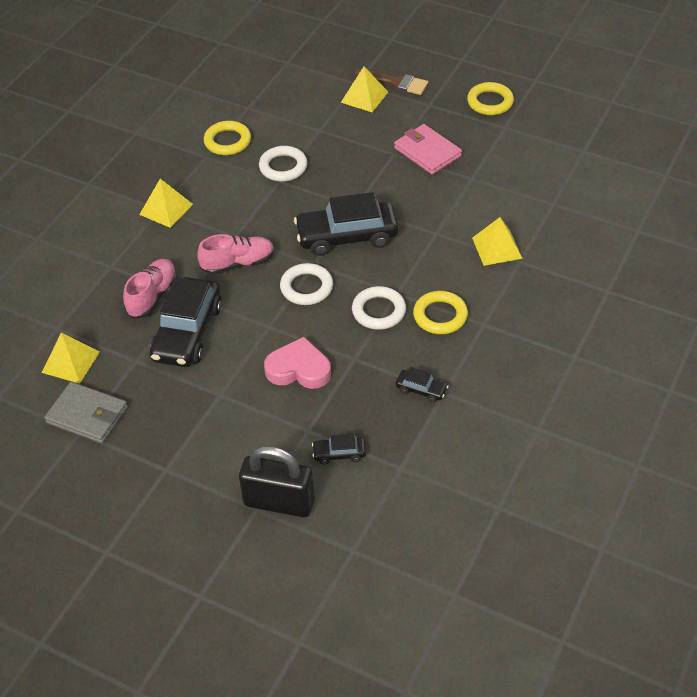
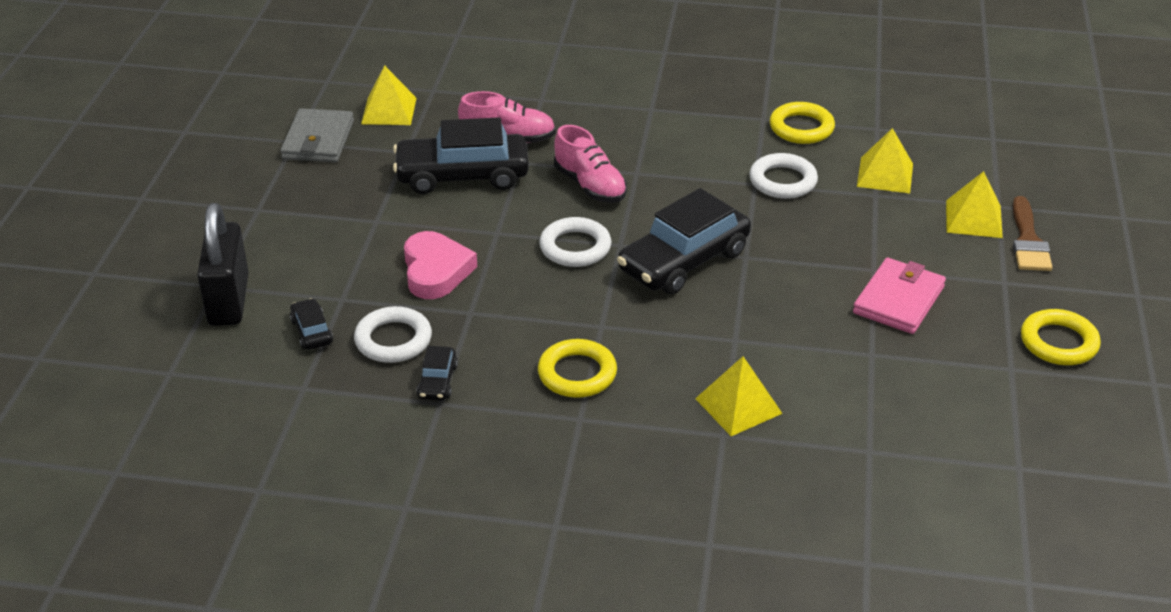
camera: 70 degrees right, 10 degrees down
yellow pyramid [139,179,193,228] -> yellow pyramid moved to [857,128,913,193]
black car [294,192,399,256] -> black car turned 105 degrees counterclockwise [617,188,751,294]
white ring [352,286,406,330] -> white ring moved to [354,306,432,363]

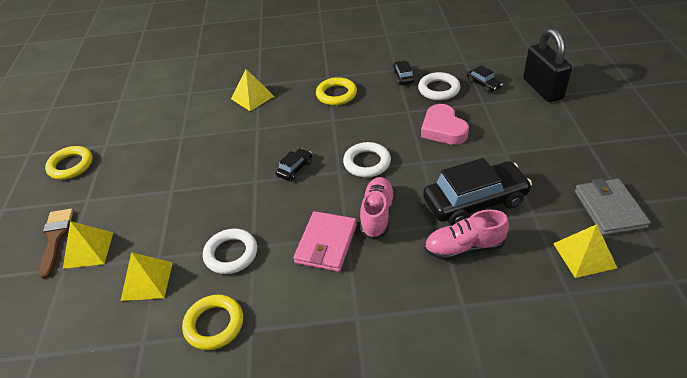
camera: 170 degrees right, 5 degrees up
pink shoe [554,125,627,203] -> pink shoe turned 60 degrees clockwise [360,177,395,239]
black car [617,188,751,294] -> black car [276,148,312,181], size x0.45
pink wallet [853,258,946,334] -> pink wallet moved to [293,211,357,272]

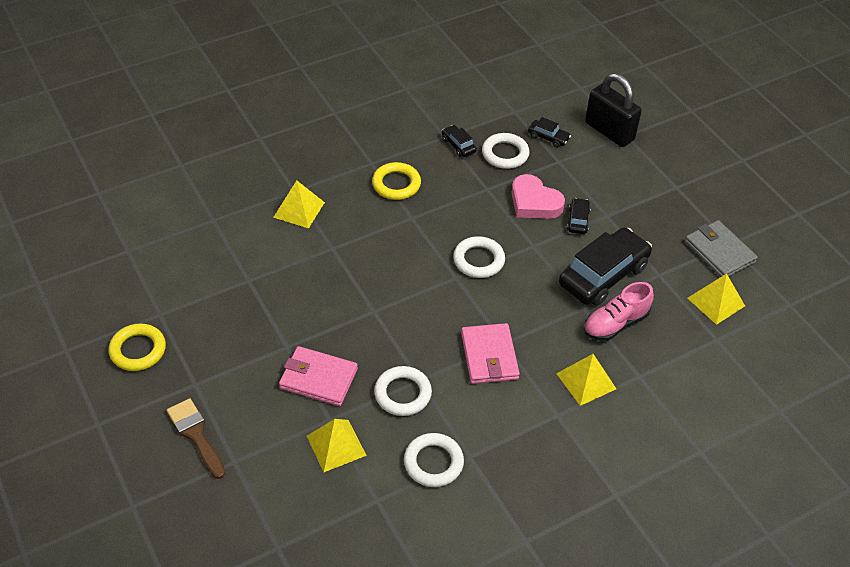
camera: 30 degrees left, 5 degrees up
yellow pyramid [63,221,113,269] -> yellow pyramid moved to [556,354,616,406]
yellow ring [182,295,243,350] -> white ring [404,433,464,487]
black car [276,148,312,181] -> black car moved to [567,198,591,234]
pink shoe [360,177,395,239] -> none
none -> pink wallet [279,346,358,406]

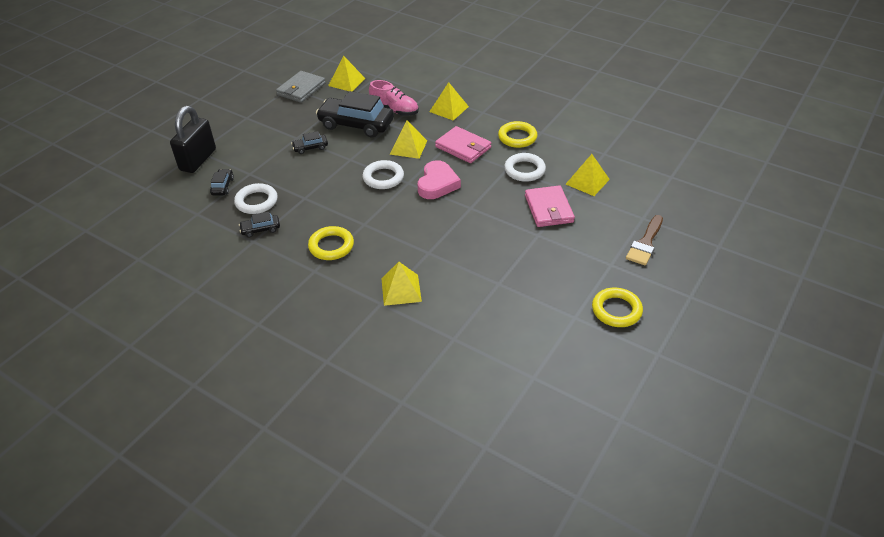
camera: 115 degrees left, 5 degrees down
white ring [404,433,464,487] -> none
black car [442,125,477,157] -> black car turned 45 degrees clockwise [239,212,280,237]
pink wallet [461,323,520,384] -> pink wallet turned 75 degrees clockwise [435,126,491,163]
pink heart [511,174,565,219] -> pink heart moved to [417,160,461,199]
none -> yellow pyramid [390,120,427,159]
none -> yellow ring [498,121,537,148]

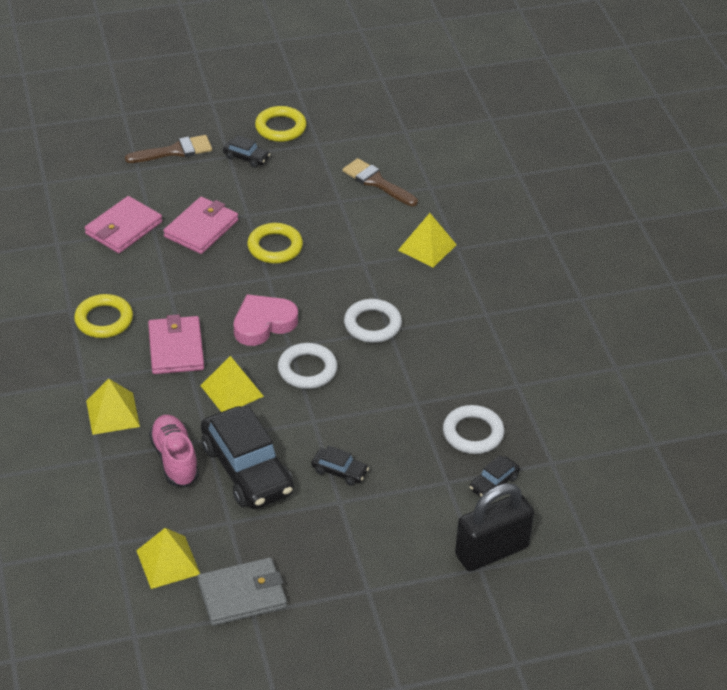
camera: 140 degrees left, 0 degrees up
black car [239,212,280,237] -> black car moved to [223,135,270,168]
yellow ring [308,226,354,260] -> yellow ring moved to [247,223,303,263]
white ring [504,153,546,182] -> white ring moved to [344,299,402,343]
yellow pyramid [566,154,610,196] -> pink wallet [85,196,162,253]
none -> brown brush [342,158,418,206]

